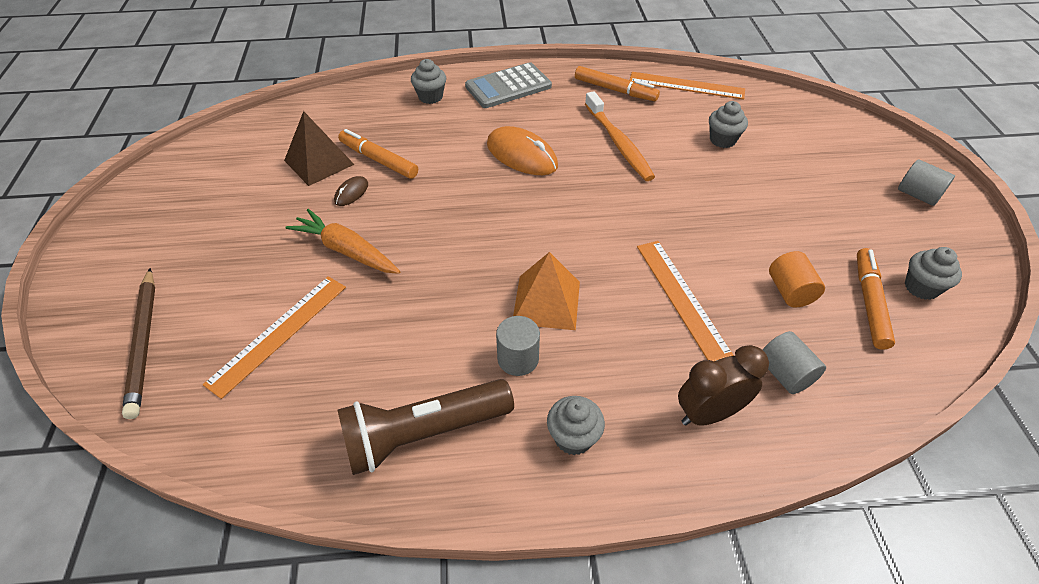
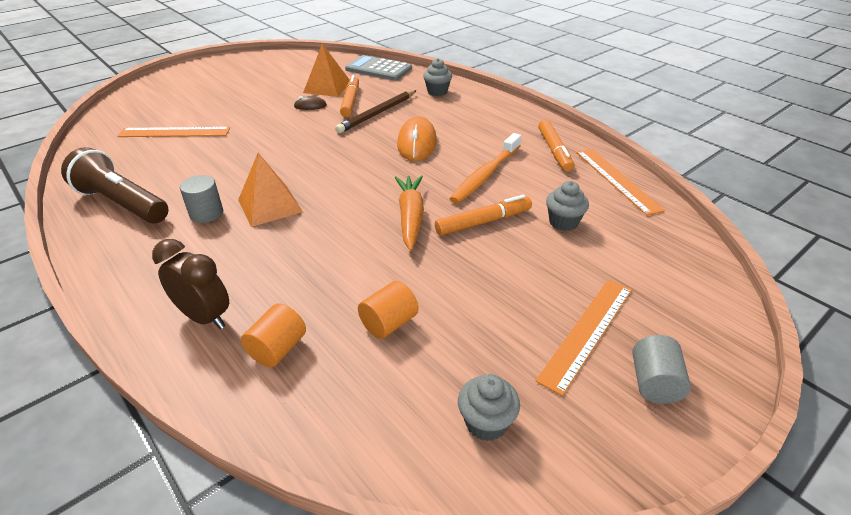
camera: 55 degrees right, 10 degrees down
brown pencil [122,268,155,419] -> brown pencil moved to [335,90,417,133]
brown pyramid [284,111,355,186] -> orange pyramid [303,44,350,97]
orange carrot [286,209,400,274] -> orange carrot moved to [394,175,424,251]
grey calculator [465,62,552,108] -> grey calculator moved to [345,55,412,81]
grey cupcake [547,396,605,455] -> none
orange ruler [637,241,733,361] -> orange ruler moved to [535,279,632,396]
grey cylinder [763,331,826,394] -> orange cylinder [241,304,306,367]
orange marker [857,248,895,350] -> orange marker moved to [435,195,532,235]

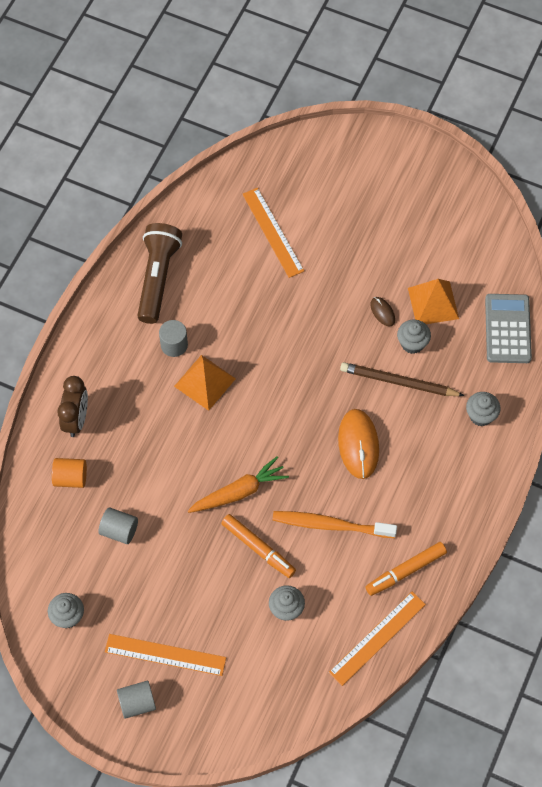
camera: 65 degrees right, 25 degrees up
orange marker [340,75,359,117] -> grey cupcake [397,320,431,354]
orange cylinder [358,281,419,339] -> grey cylinder [99,507,138,544]
orange mouse [397,116,437,161] -> orange mouse turned 75 degrees counterclockwise [338,409,379,479]

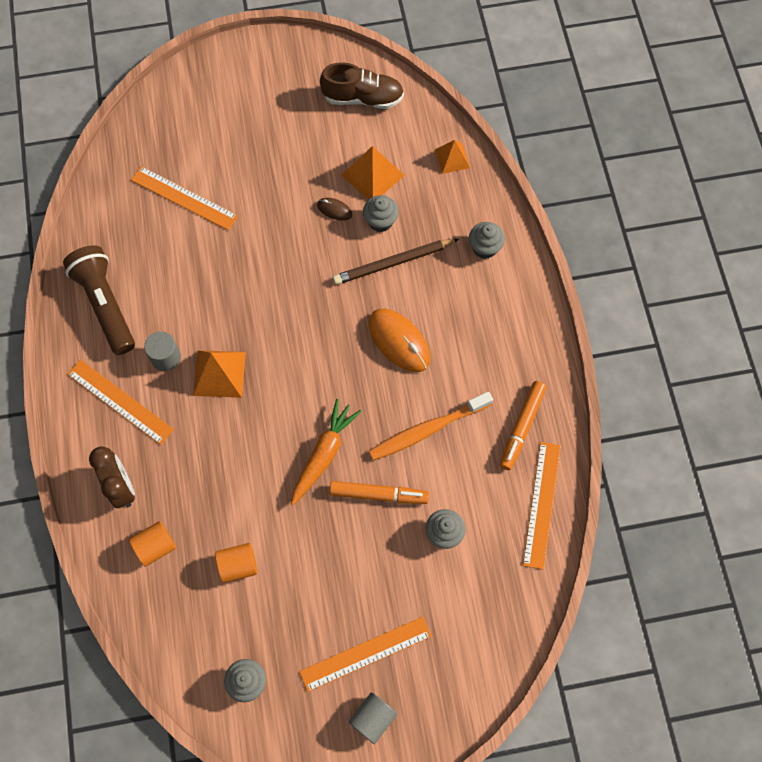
camera: 35 degrees left, 5 degrees up
grey cylinder [99,507,138,544] -> orange cylinder [215,543,257,583]
grey calculator [485,294,532,363] -> orange pyramid [435,140,470,174]
none -> orange ruler [67,359,174,445]
none -> brown shoe [320,62,404,109]

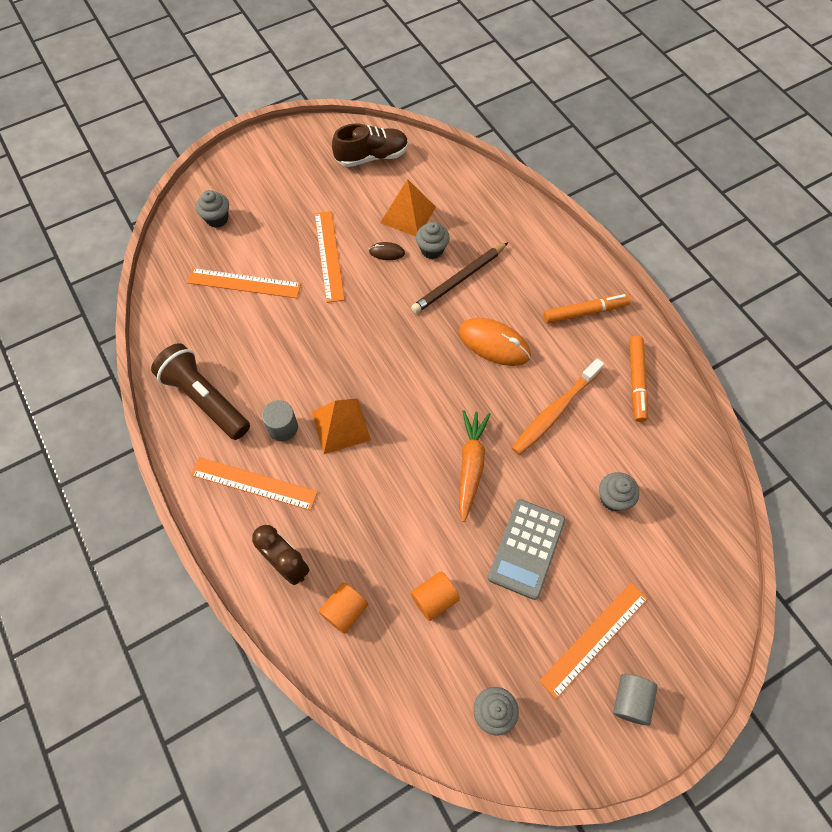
camera: 20 degrees left, 5 degrees down
orange marker [330,481,429,504] -> orange marker moved to [543,294,631,324]
orange pyramid [435,140,470,174] -> none
grey cupcake [469,222,505,259] -> grey cupcake moved to [196,190,229,228]
orange ruler [523,442,561,570] -> orange ruler moved to [315,211,345,303]
none -> grey calculator [488,499,566,600]

